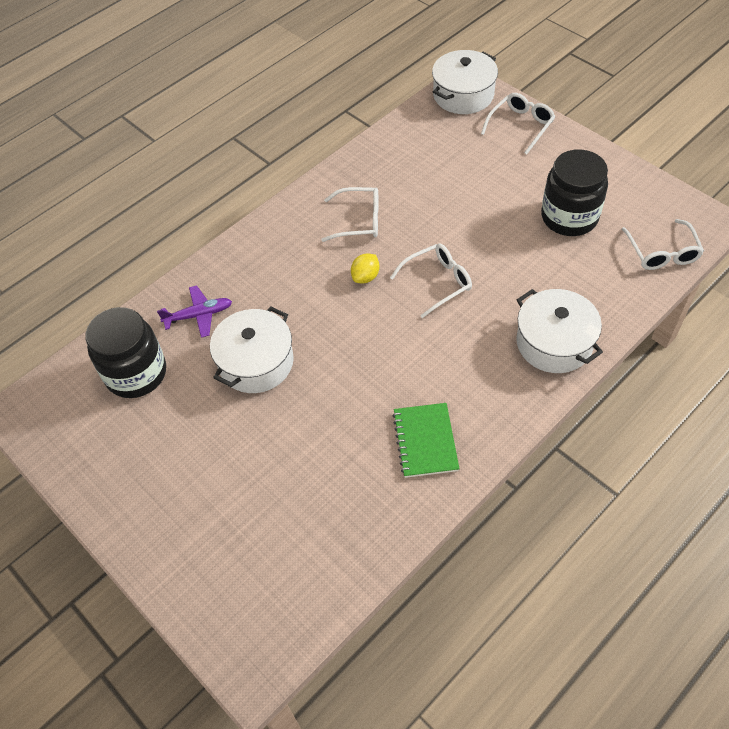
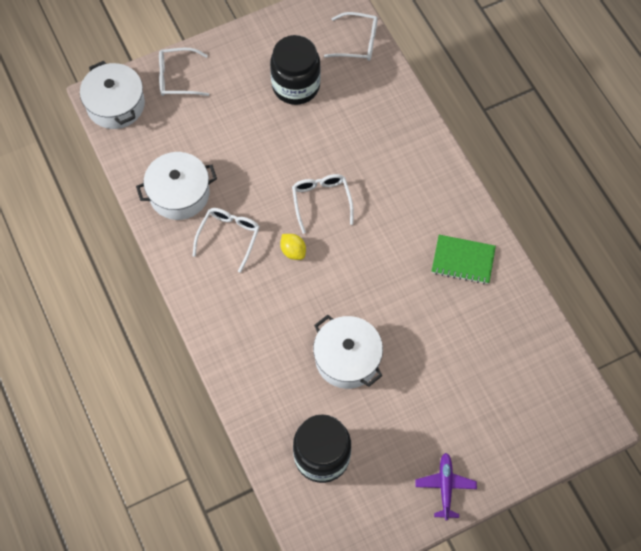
camera: 75 degrees left, 10 degrees up
purple plane [157,285,232,338] -> purple plane moved to [416,453,477,520]
white glasses [481,93,555,155] -> white glasses turned 60 degrees counterclockwise [159,48,209,96]
white pot [516,289,603,373] -> white pot moved to [136,152,217,220]

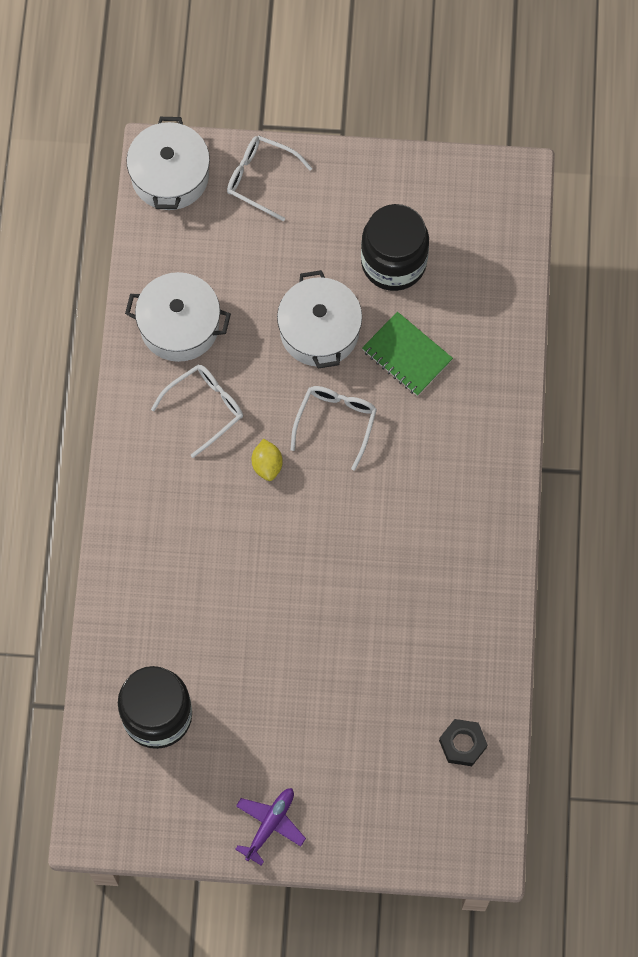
camera: 30 degrees right, 5 degrees up
white pot [313,315,383,389] -> white pot moved to [277,270,362,369]
white glasses [324,12,378,61] -> none
green notebook [432,235,496,284] -> green notebook moved to [362,312,453,396]
none -> black nut [439,719,488,766]

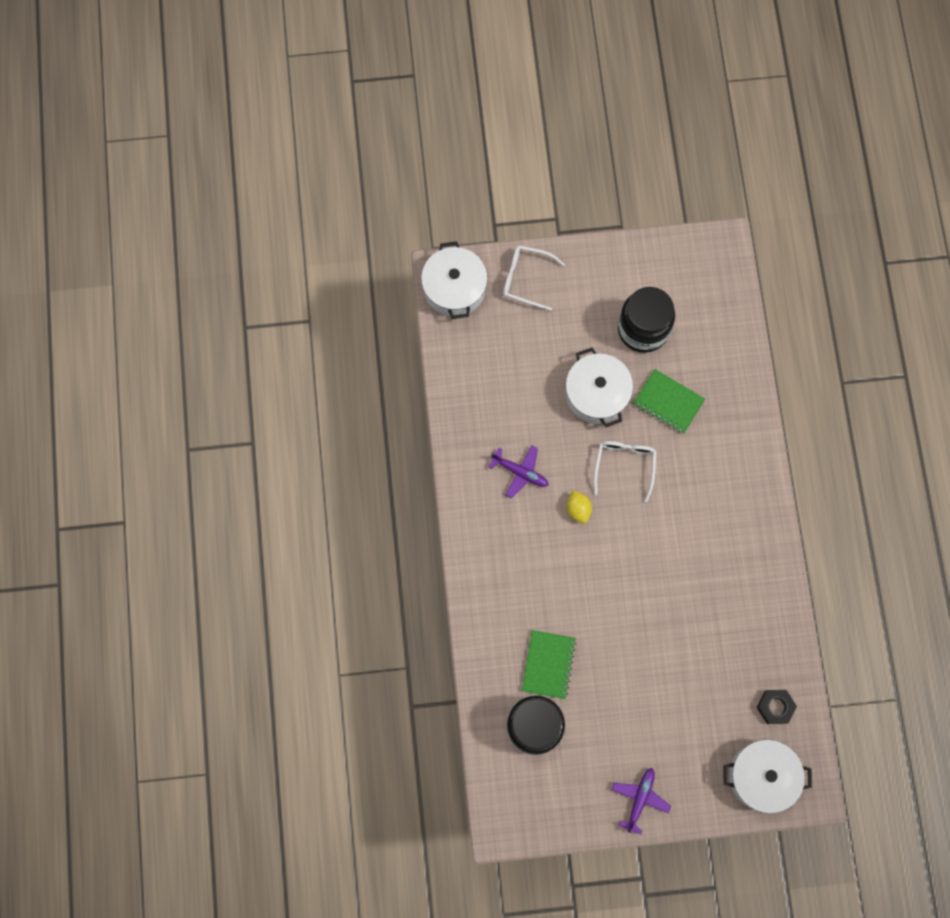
camera: 10 degrees left, 5 degrees up
white pot [125,272,231,362] -> white pot moved to [724,739,812,814]
white glasses [151,365,243,458] -> purple plane [489,445,549,498]
none -> green notebook [522,630,576,699]

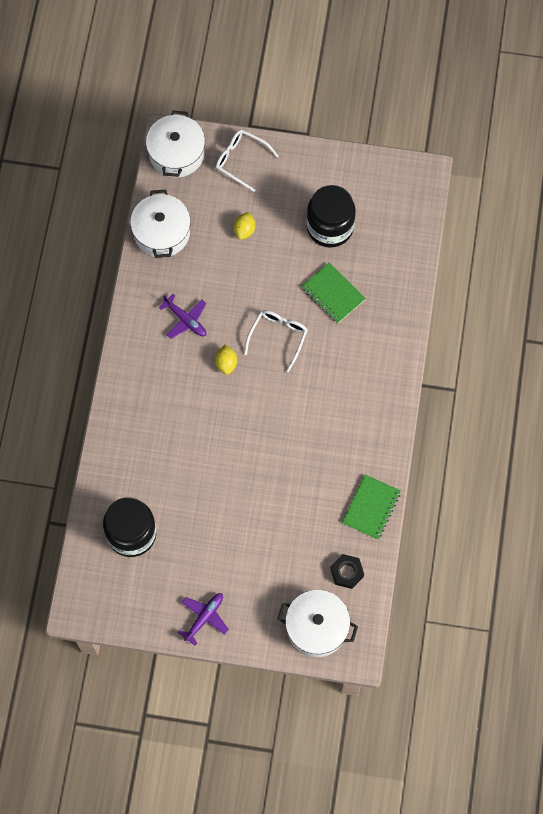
camera: 15 degrees right, 5 degrees down
green notebook [522,630,576,699] -> green notebook moved to [342,475,401,540]
white pot [565,347,633,427] -> white pot moved to [130,190,191,258]
none -> yellow lemon [234,212,255,240]

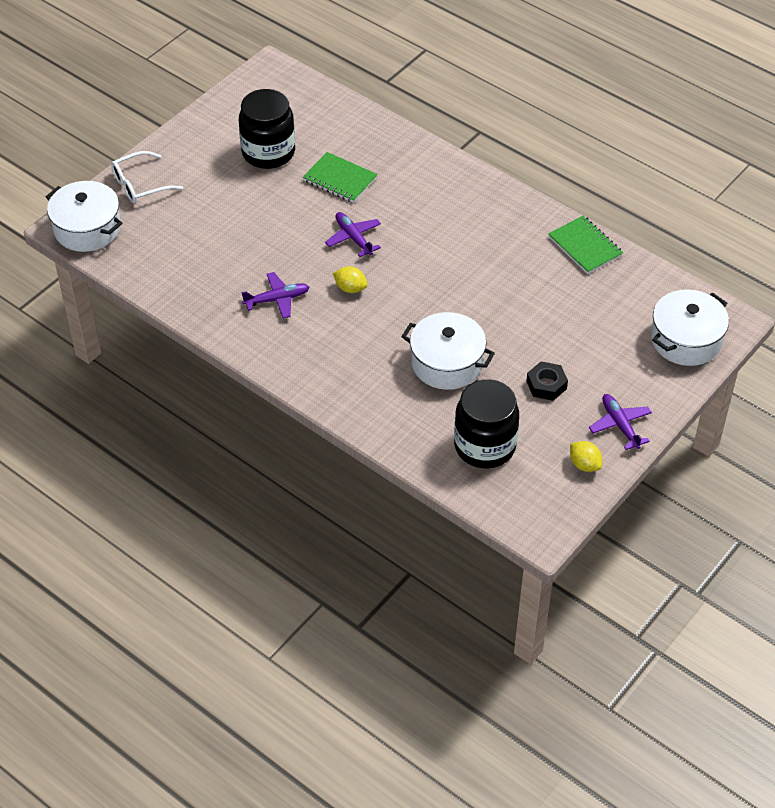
camera: 60 degrees left, 20 degrees down
white pot [130,190,191,258] -> white pot moved to [402,312,495,390]
yellow lemon [234,212,255,240] -> yellow lemon moved to [570,441,602,472]
white glasses [244,310,308,372] -> purple plane [325,212,381,257]
green notebook [302,262,366,323] -> green notebook turned 45 degrees clockwise [303,152,378,203]
black nut [330,554,364,589] -> black nut moved to [526,362,568,401]

